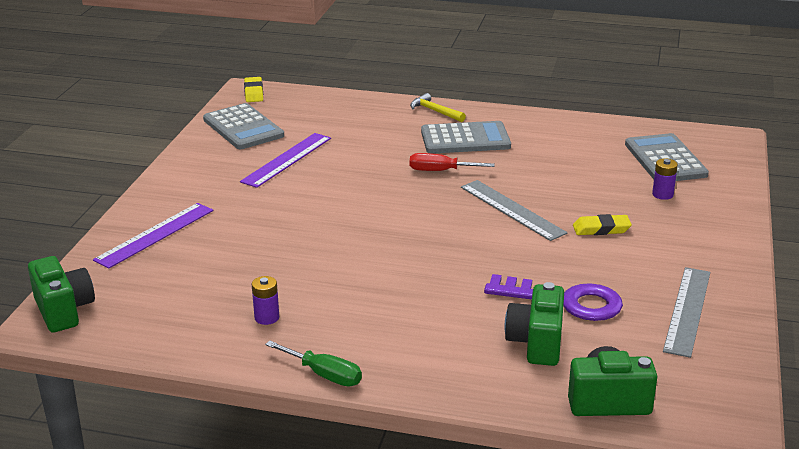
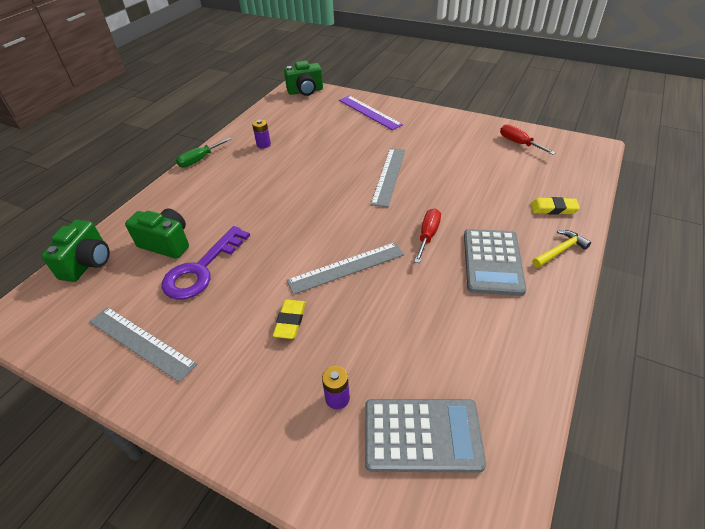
camera: 105 degrees right, 15 degrees up
grey calculator [203,103,284,149] -> red screwdriver [500,124,555,155]
purple ruler [240,133,331,188] -> none
yellow eraser [244,77,263,102] -> yellow eraser moved to [530,197,580,215]
none -> grey ruler [371,148,405,207]

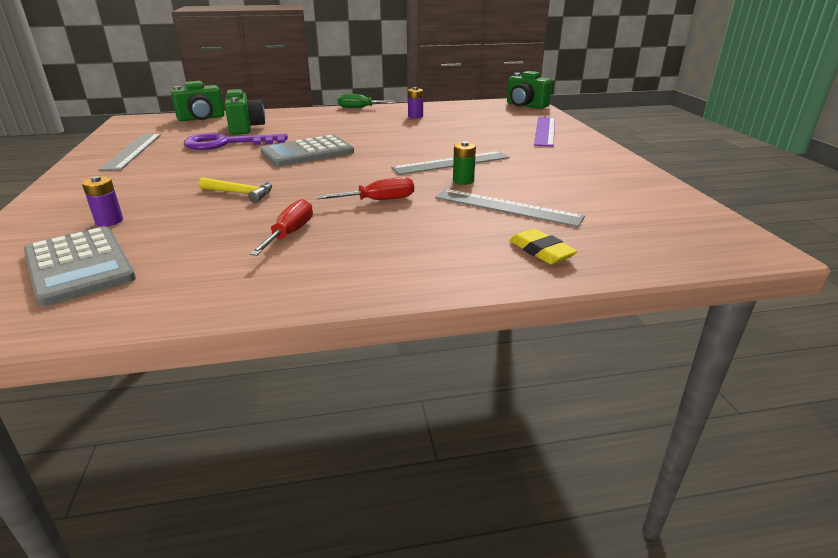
camera: 50 degrees right, 15 degrees down
yellow eraser [273,299,306,339] -> none
grey ruler [287,242,404,295] -> grey ruler moved to [435,189,585,227]
grey calculator [464,229,526,296] -> grey calculator moved to [260,135,354,166]
red screwdriver [500,124,555,155] -> red screwdriver moved to [249,199,313,256]
yellow hammer [532,230,591,268] -> yellow hammer moved to [199,177,272,203]
none -> green battery [453,141,476,185]

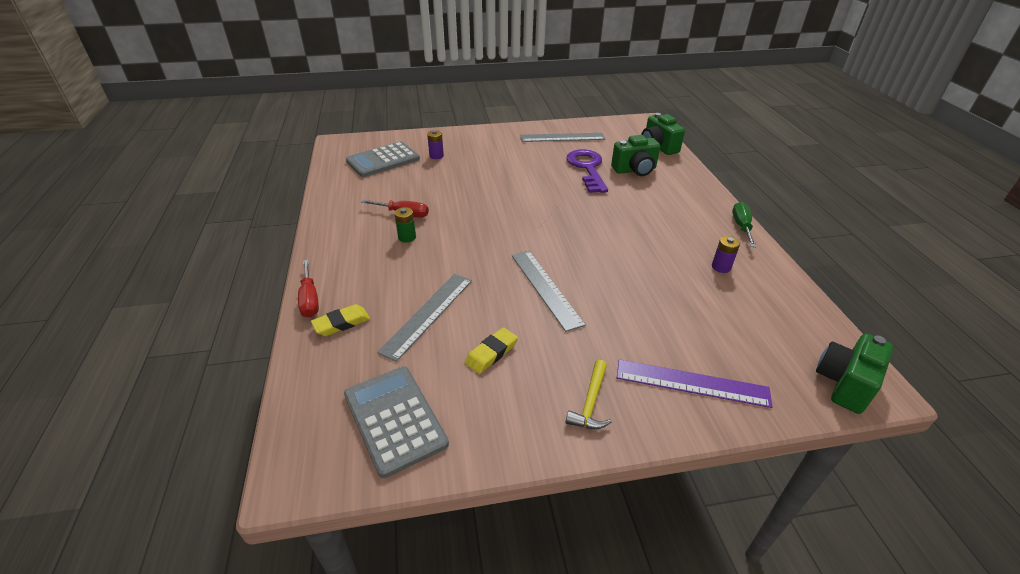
camera: 90 degrees right, 10 degrees up
yellow hammer [199,177,272,203] -> yellow hammer moved to [566,360,612,429]
grey calculator [260,135,354,166] -> grey calculator moved to [344,366,449,478]
red screwdriver [316,177,414,200] -> red screwdriver moved to [298,260,319,318]
green battery [453,141,476,185] -> green battery moved to [394,207,416,243]
none -> yellow eraser [465,327,518,374]

